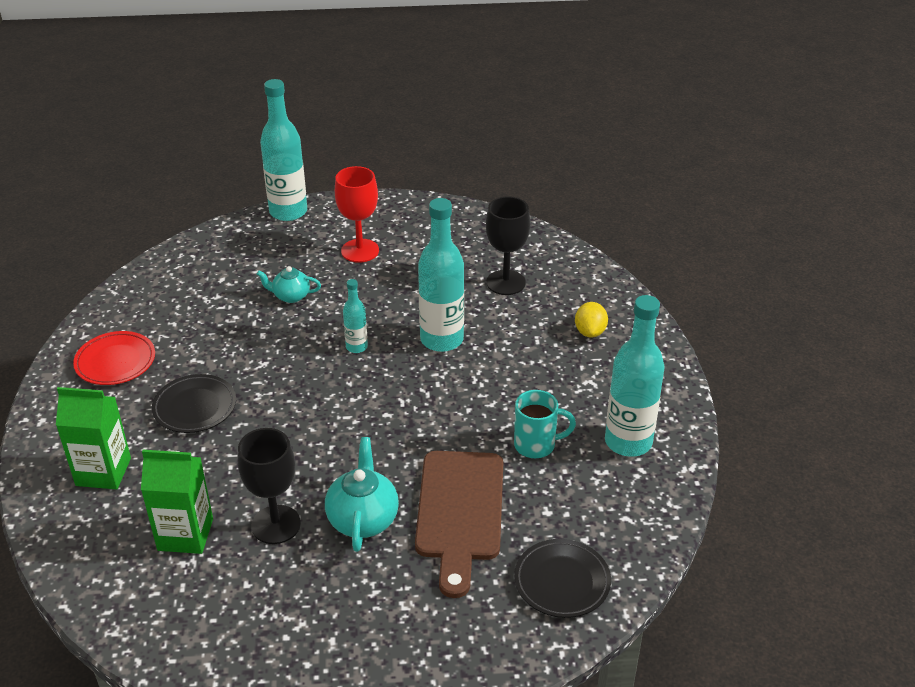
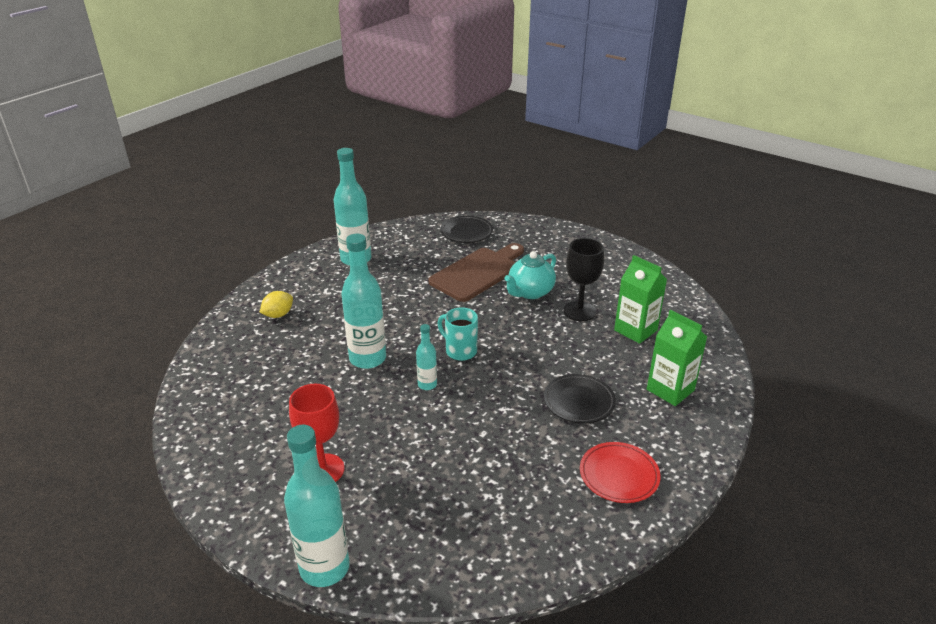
camera: 140 degrees left, 5 degrees down
turquoise teapot [257,266,321,303] -> none
black goblet [486,196,530,295] -> none
turquoise mug [514,390,576,458] -> turquoise mug moved to [437,307,478,361]

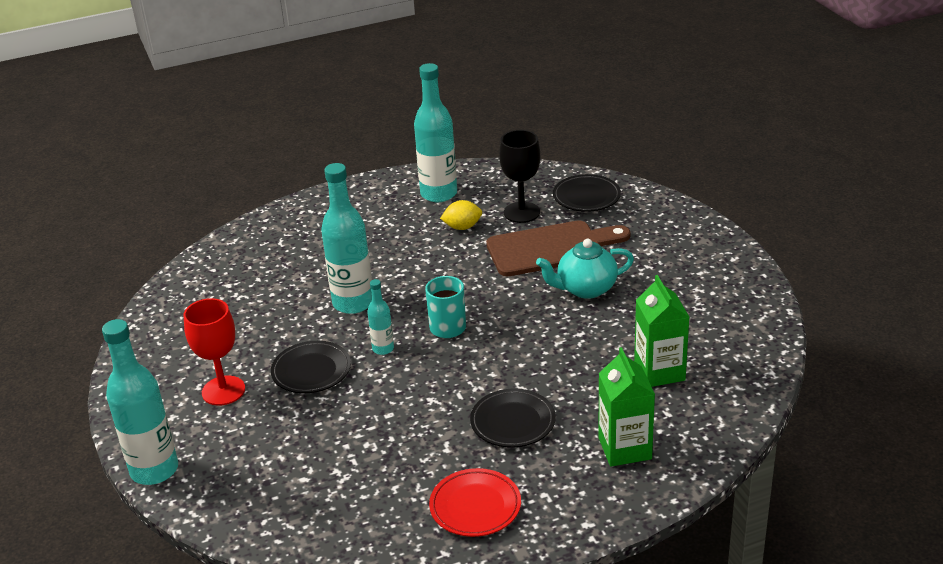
camera: 35 degrees right, 0 degrees up
yellow lemon [260,291,293,318] -> yellow lemon moved to [440,200,482,230]
black goblet [563,238,604,321] -> black goblet moved to [499,130,540,223]
none -> black plate [271,341,351,393]

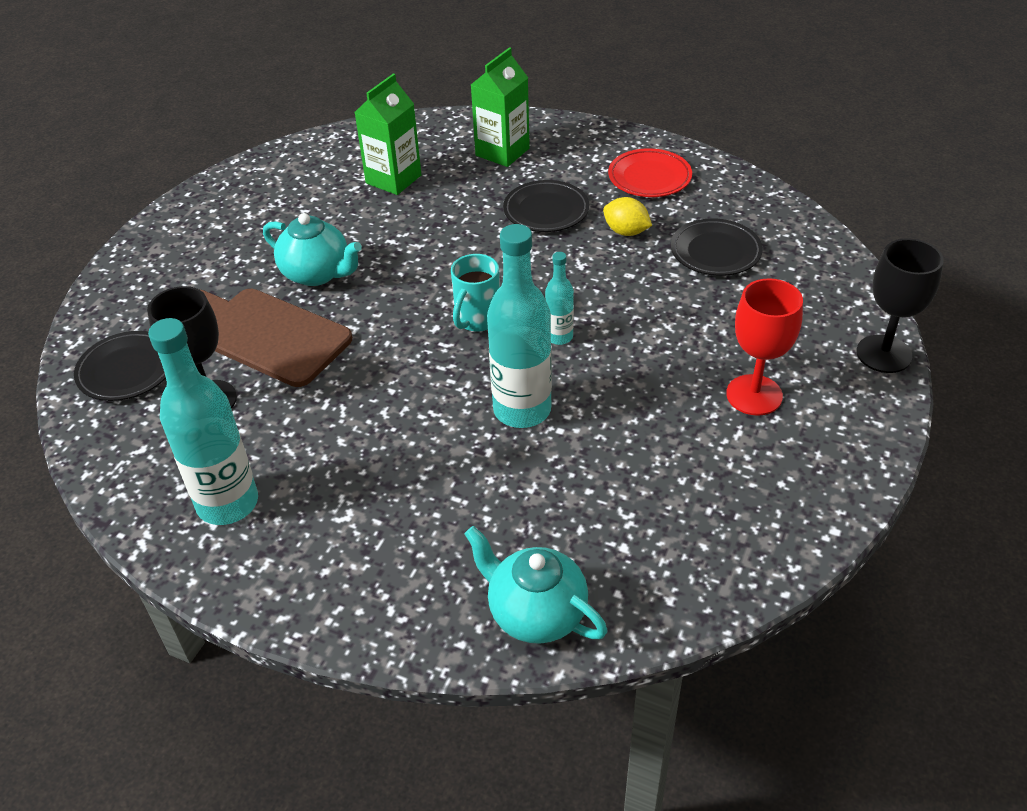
camera: 135 degrees left, 10 degrees up
turquoise bottle [102,319,178,485] -> black goblet [856,238,944,373]
black plate [271,341,351,393] -> black plate moved to [671,218,763,276]
yellow lemon [440,200,482,230] -> yellow lemon moved to [603,197,652,236]
none -> turquoise teapot [465,526,607,644]

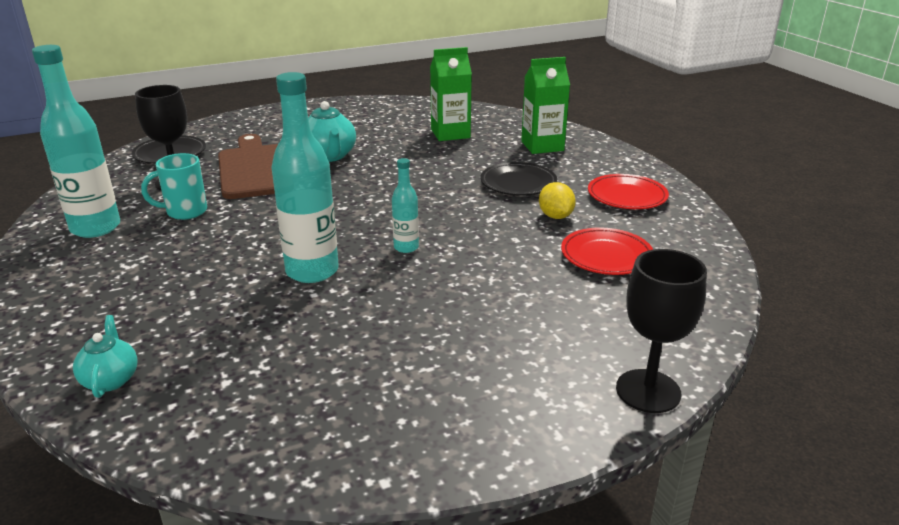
camera: 40 degrees right, 15 degrees down
turquoise mug [451,254,500,332] -> turquoise mug moved to [141,153,207,220]
turquoise teapot [465,526,607,644] -> turquoise teapot [73,315,138,398], size x0.63
black plate [671,218,763,276] -> red plate [561,228,653,275]
red goblet [726,278,803,416] -> none

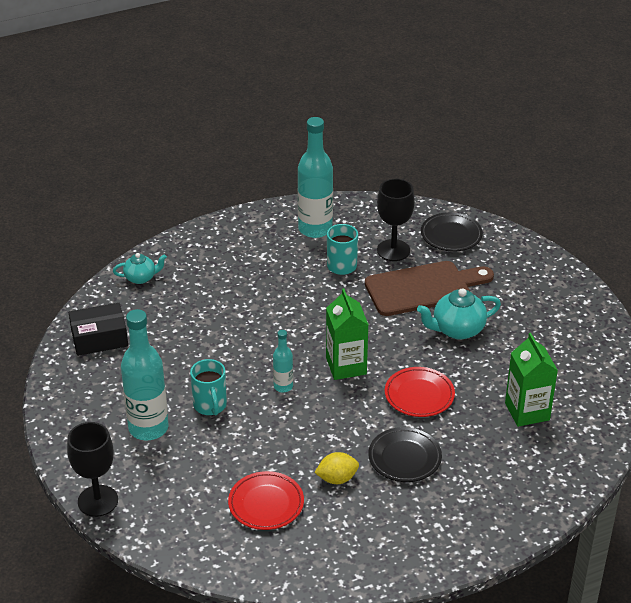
camera: 90 degrees right, 10 degrees up
turquoise bottle [271,72,339,283] -> turquoise bottle moved to [121,309,168,440]
green carton [521,57,570,154] -> green carton moved to [326,288,369,380]
red plate [588,174,669,209] -> red plate moved to [385,367,455,417]
none -> black box [69,303,128,356]
none -> turquoise mug [190,359,227,415]

